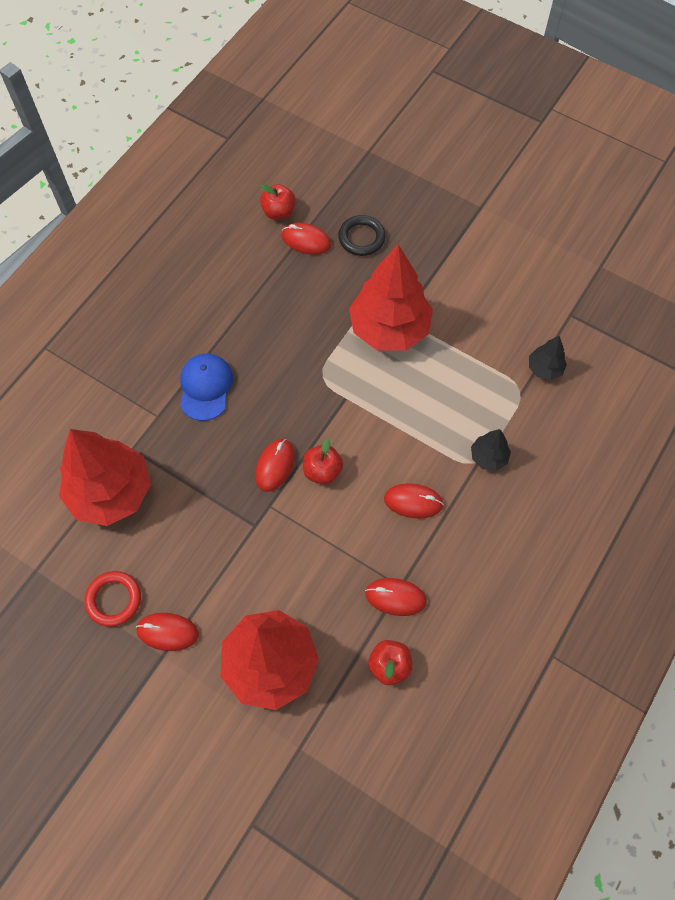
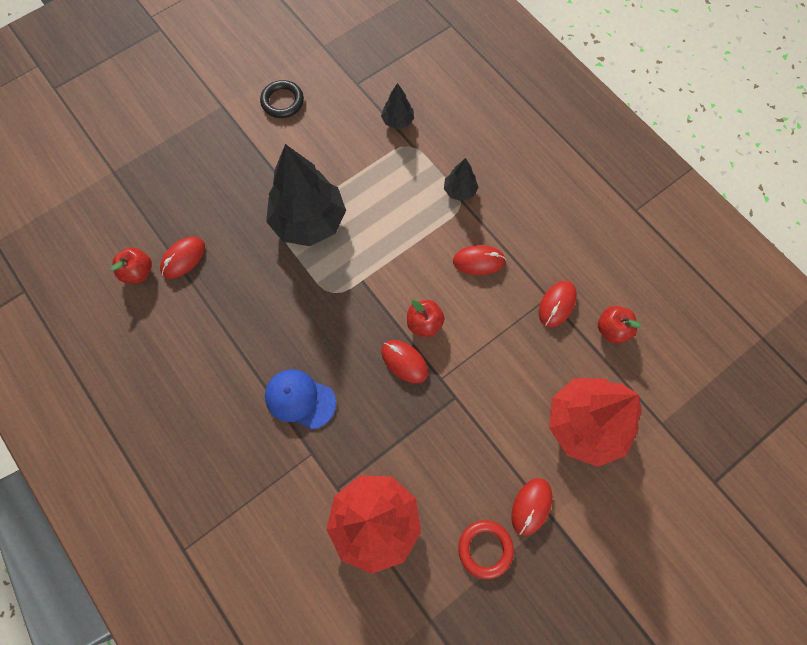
camera: 70 degrees left, 5 degrees up
black ring [338,215,386,256] -> black ring moved to [260,80,304,118]
red tree [349,244,433,351] -> black tree [266,144,346,246]
red mouse [384,483,444,518] -> red mouse turned 60 degrees clockwise [453,245,506,275]

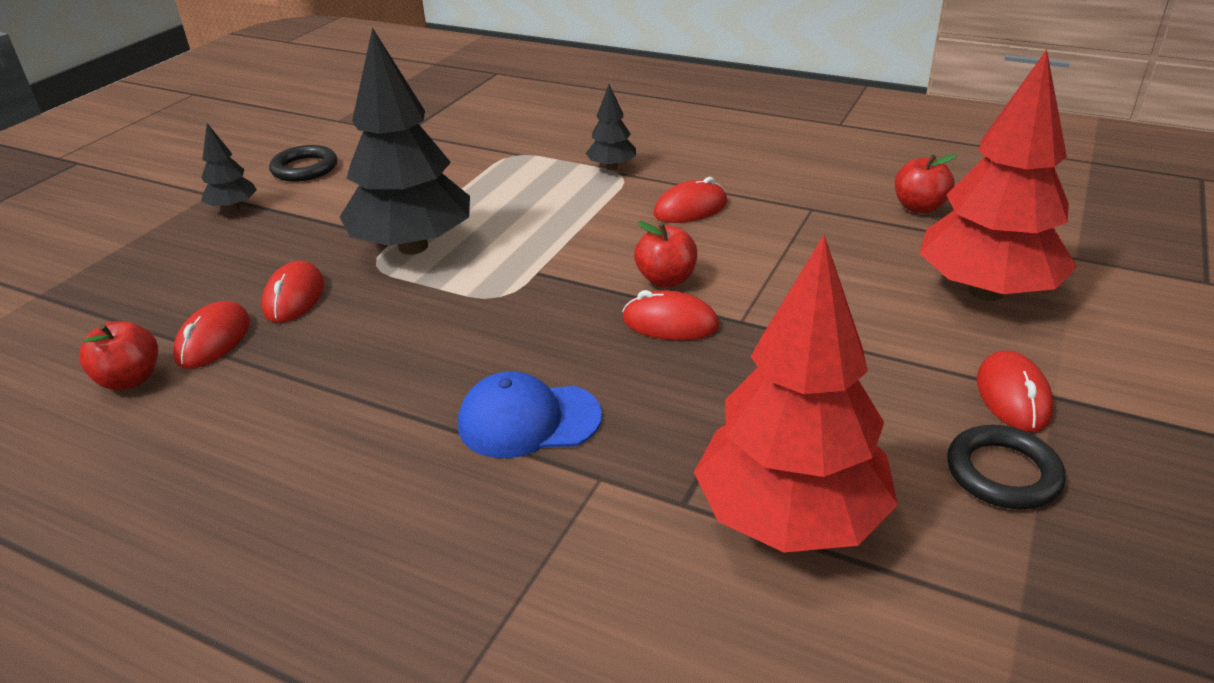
camera: 25 degrees left, 35 degrees down
black tree [381,83,414,129] -> black tree moved to [201,123,257,211]
red ring [458,520,514,579] -> black ring [947,425,1066,509]
red mouse [539,281,577,327] -> red mouse moved to [262,261,324,323]

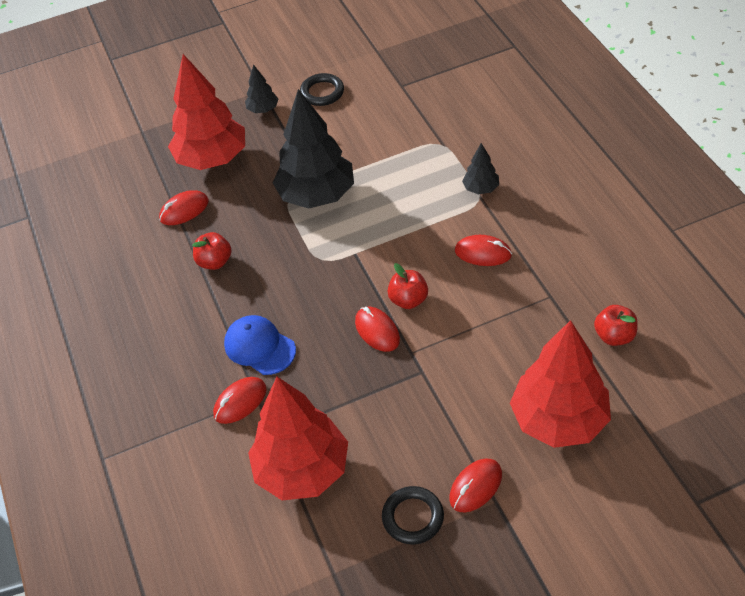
camera: 45 degrees right, 15 degrees up
red apple [79,321,158,390] -> red apple moved to [192,232,232,270]
red mouse [262,261,324,323] -> red mouse moved to [213,377,267,424]
none -> red tree [168,54,245,170]

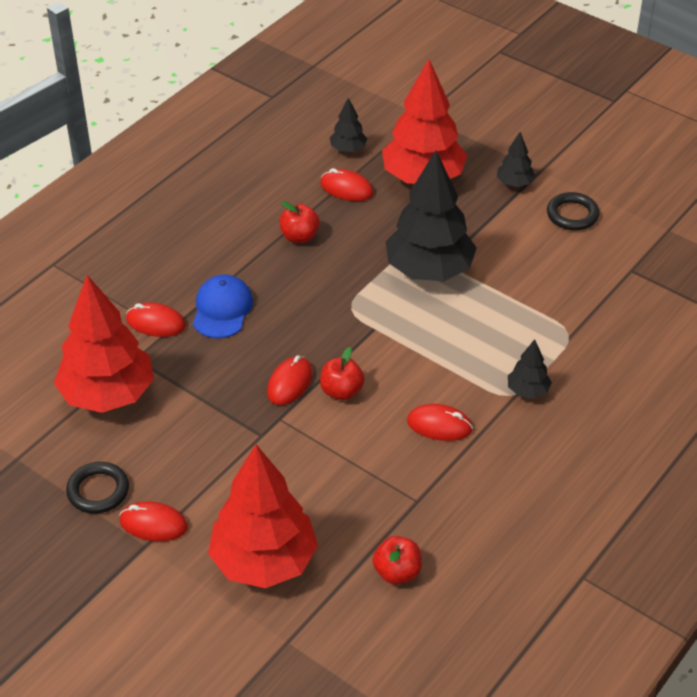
camera: 55 degrees right, 5 degrees down
red mouse [455,235,512,266] -> red mouse turned 60 degrees counterclockwise [407,404,473,441]
none -> black tree [330,98,367,152]

